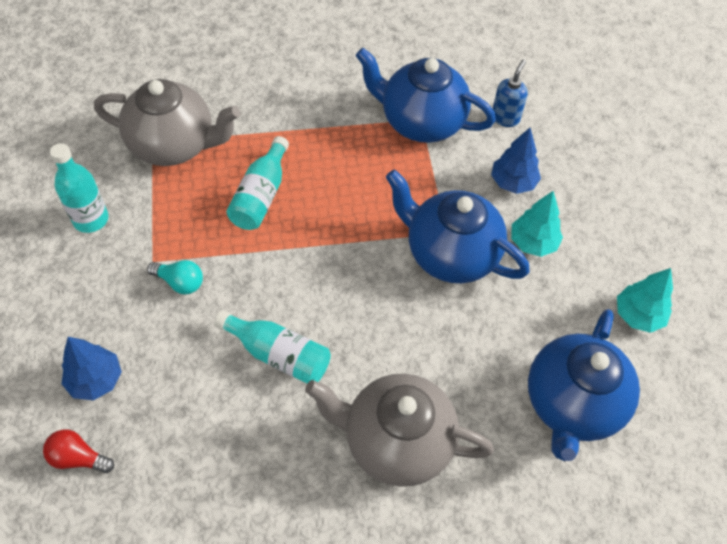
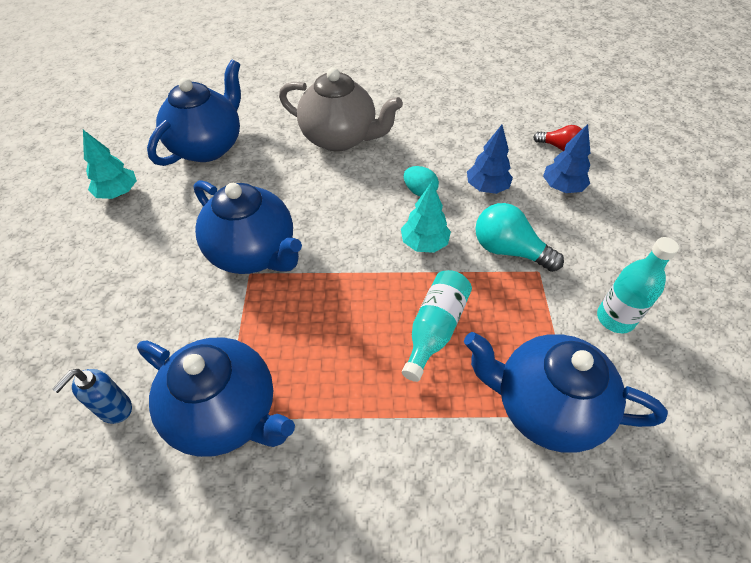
camera: 170 degrees left, 5 degrees down
grey teapot [94,79,240,166] -> blue teapot [464,332,668,453]
turquoise light bulb [147,260,203,294] -> turquoise light bulb [475,203,564,272], size x1.61
turquoise bottle [214,310,331,384] -> turquoise egg [404,166,439,197]
blue tree [491,128,541,194] -> blue tree moved to [467,125,513,194]
turquoise tree [511,191,563,257] -> turquoise tree moved to [401,182,451,253]

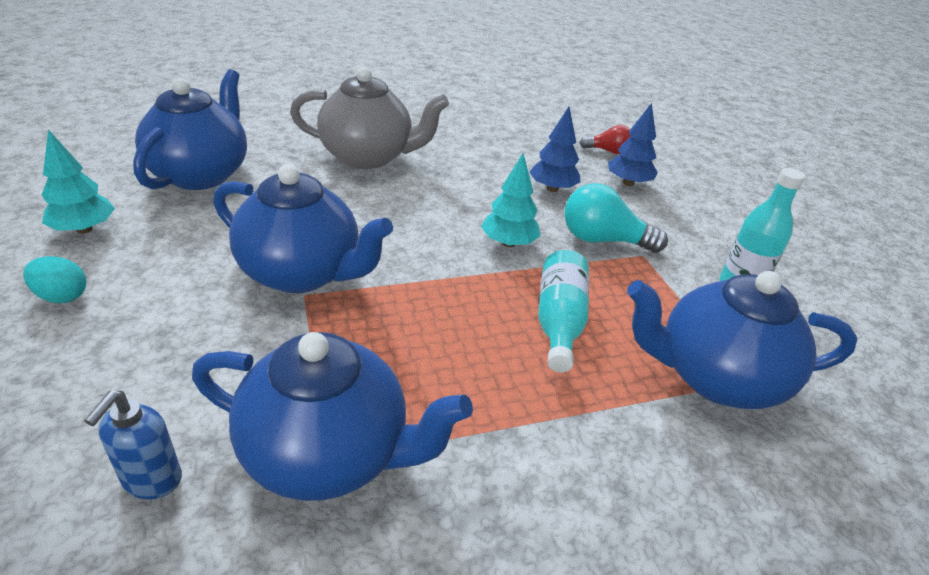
camera: 20 degrees left, 15 degrees down
turquoise egg [404,166,439,197] -> turquoise egg moved to [23,256,86,303]

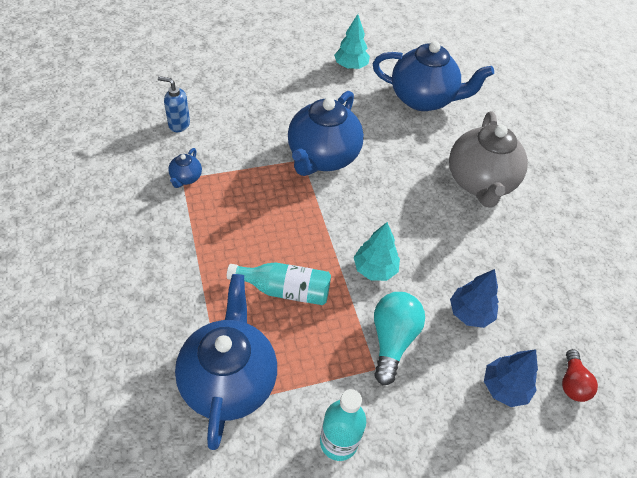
camera: 90 degrees right, 15 degrees up
turquoise egg [23,256,86,303] -> none
blue teapot [192,332,473,501] -> blue teapot [168,148,202,188], size x0.42

